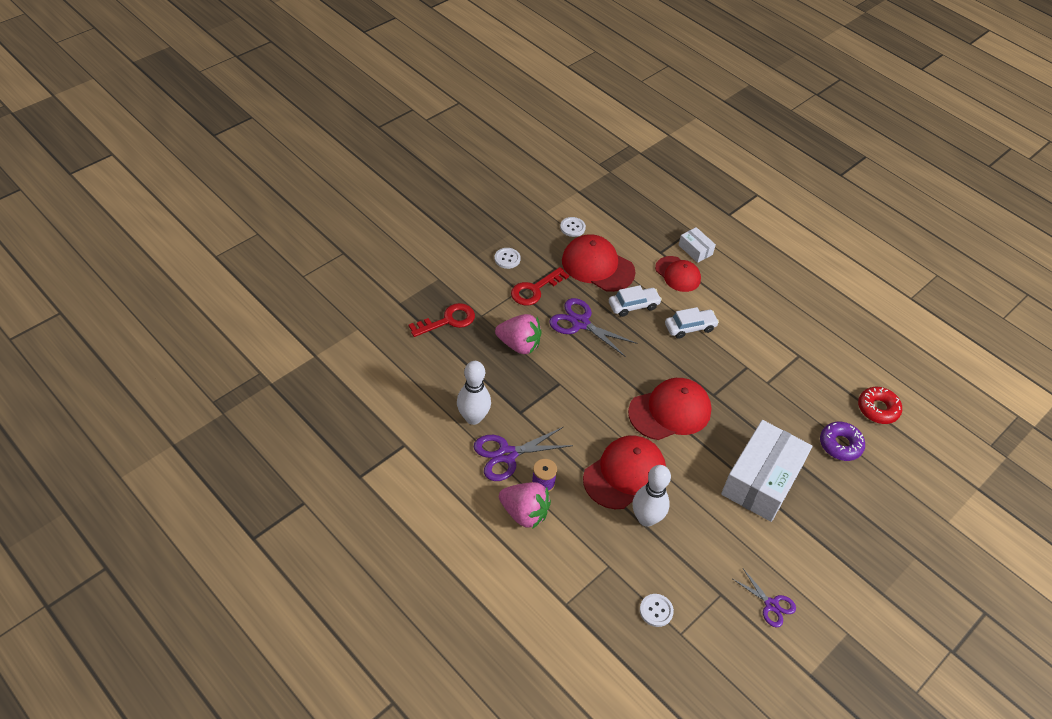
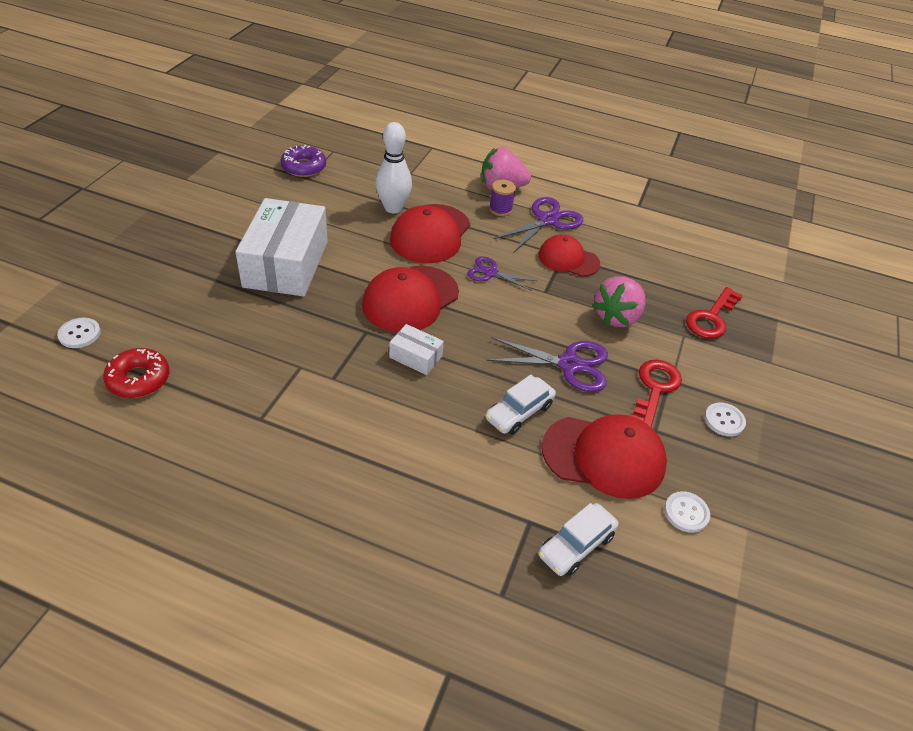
camera: 155 degrees right, 5 degrees down
white bowling pin [457,361,491,425] -> none
pink strawberry [495,314,541,354] -> pink strawberry turned 45 degrees counterclockwise [592,276,646,327]
white button [640,594,674,627] -> white button moved to [57,318,101,348]
red cap [655,256,701,292] -> red cap moved to [538,234,600,277]
white car [665,307,719,339] -> white car moved to [539,503,619,576]
white box [679,227,716,263] -> white box moved to [389,324,444,375]
purple scissors [733,569,796,627] -> purple scissors moved to [467,256,537,291]
purple donut [820,422,865,461] -> purple donut moved to [280,145,326,177]

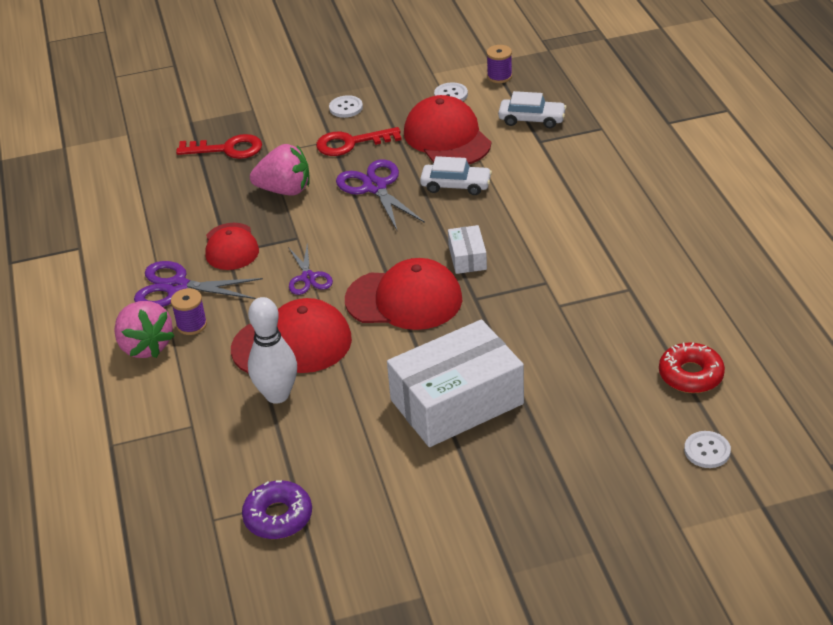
camera: 120 degrees left, 5 degrees down
none -> purple spool [486,45,512,83]

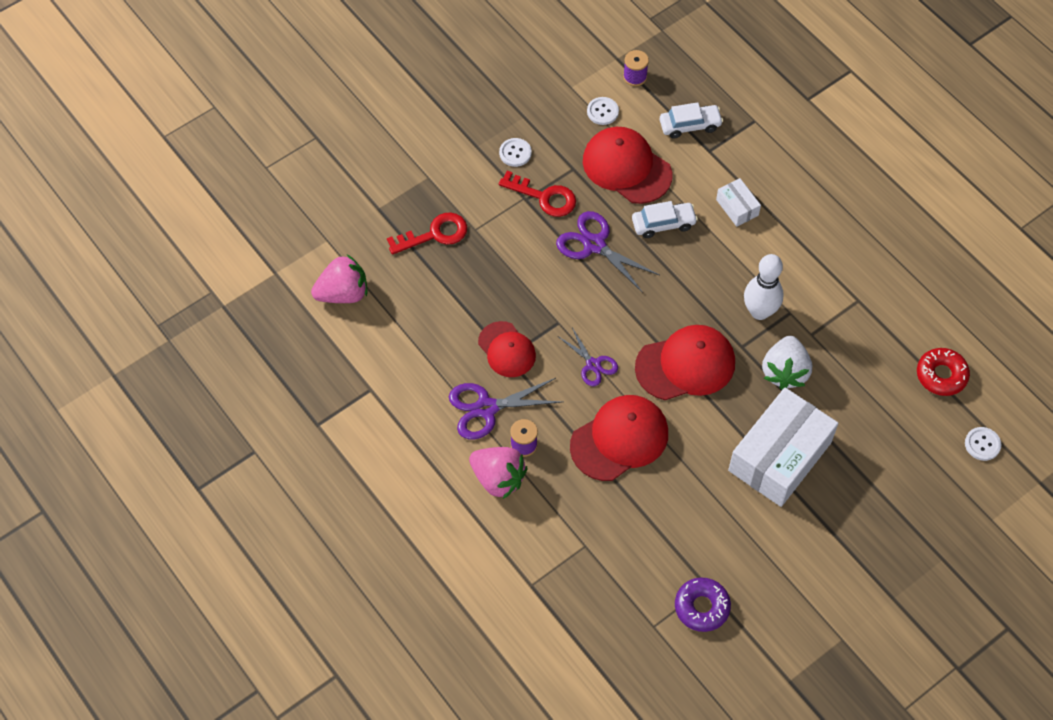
camera: 25 degrees left, 20 degrees up
white bowling pin [248,297,297,404] -> white bowling pin moved to [744,254,784,320]
pink strawberry [250,144,309,196] -> pink strawberry moved to [311,254,367,303]
red key [316,127,402,156] -> red key turned 120 degrees counterclockwise [499,171,576,217]
white box [448,225,487,274] -> white box moved to [716,178,761,227]
none -> white strawberry [762,336,812,390]

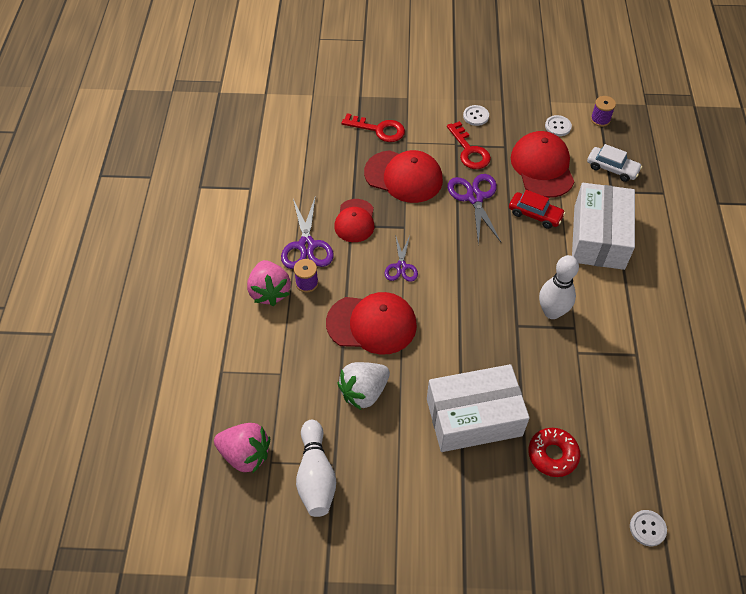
camera: 40 degrees right, 5 degrees down
pink strawberry [311,254,367,303] -> pink strawberry moved to [214,423,270,473]
purple scissors [449,378,563,440] -> purple scissors turned 120 degrees counterclockwise [281,195,334,269]
white car [632,201,698,238] -> red car [509,190,565,229]
red cap [635,325,735,400] -> red cap moved to [364,150,443,203]
purple donut [675,577,731,632] -> white bowling pin [296,420,336,517]
white box [716,178,761,227] -> white box [572,183,635,270], size x2.22
white strawberry [762,336,812,390] -> white strawberry moved to [337,362,390,410]
red donut [917,348,970,396] -> red donut moved to [528,428,580,477]

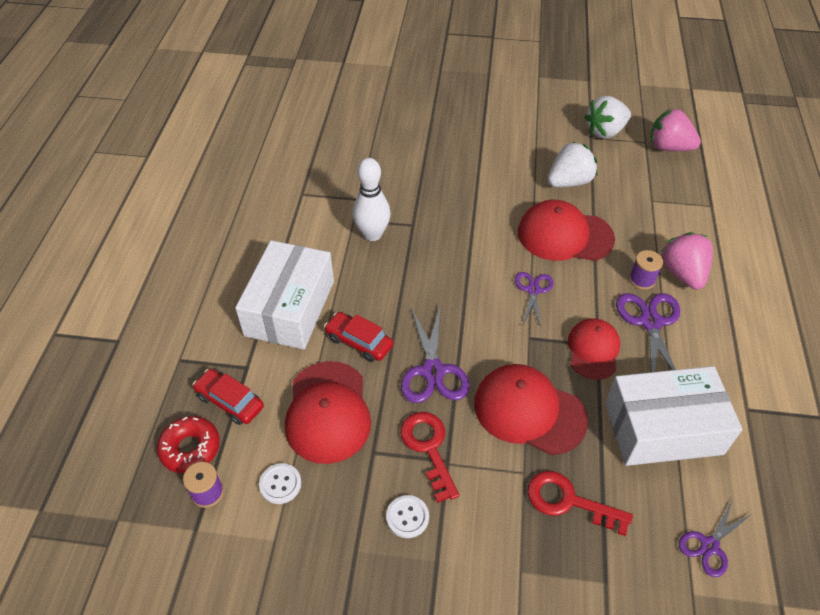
camera: 175 degrees left, 5 degrees down
white bowling pin [296,420,336,517] -> white strawberry [584,96,631,139]
white box [427,364,530,452] -> white box moved to [605,366,742,466]
red donut [528,428,580,477] -> red donut moved to [157,416,220,473]
white car [587,144,642,182] -> red car [193,369,264,425]
white button [630,510,667,546] -> none
none -> purple scissors [679,499,752,577]

